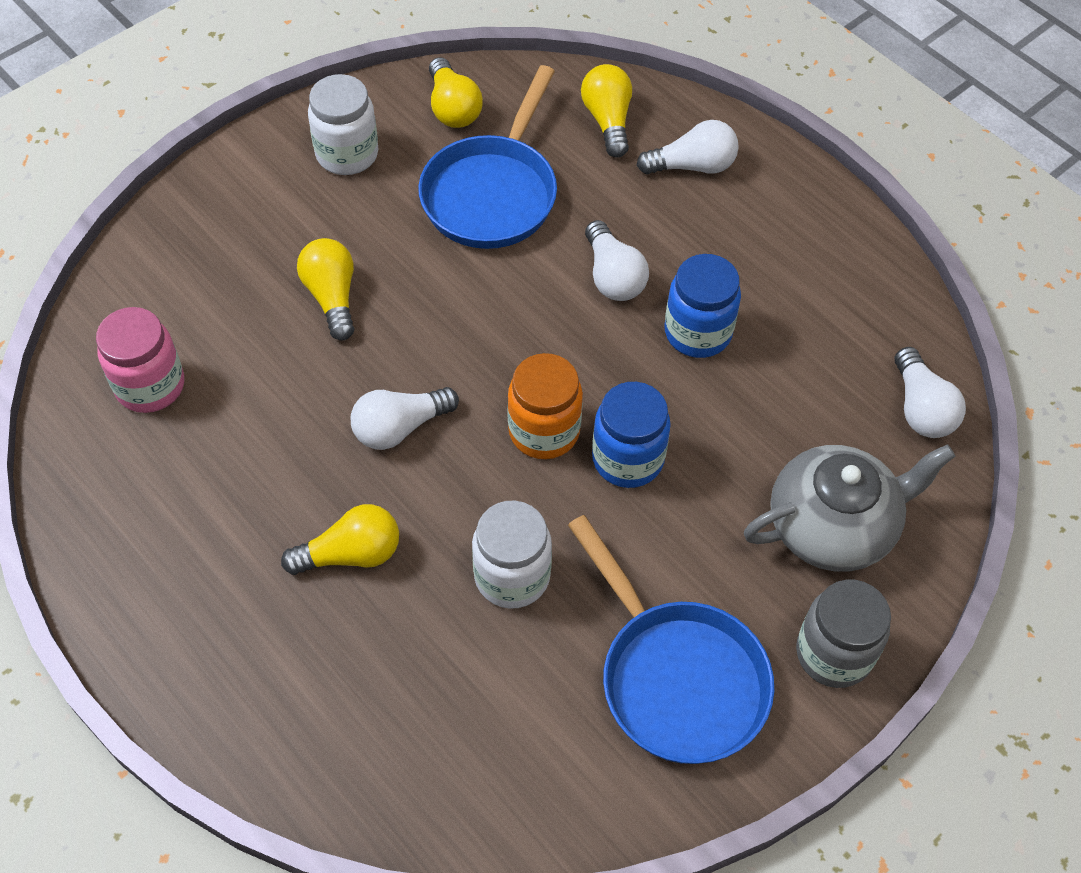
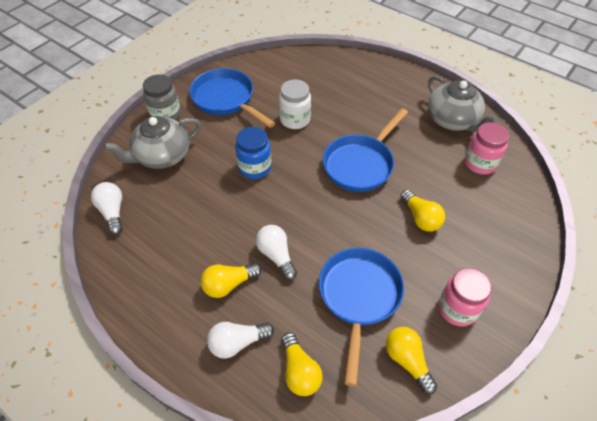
camera: 170 degrees right, 5 degrees down
yellow light bulb [281,504,399,575] -> yellow light bulb moved to [201,263,261,298]
white jar [308,74,378,175] -> pink jar [438,268,492,327]
white light bulb [351,387,459,450] -> blue pan [323,108,408,192]
orange jar [507,353,583,459] -> none
blue jar [664,254,741,358] -> none
none -> grey teapot [428,75,498,133]

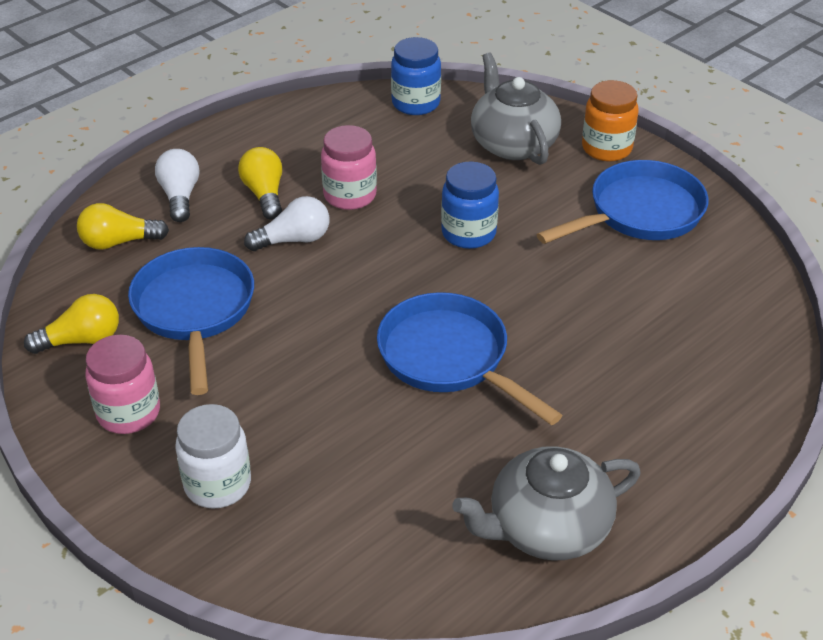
camera: 100 degrees right, 10 degrees down
white light bulb [91,182,123,235] -> blue jar [391,37,441,115]
grey jar [143,74,181,120] -> orange jar [582,80,639,162]
white jar [279,79,311,129] -> white jar moved to [175,404,251,509]
blue pan [319,248,404,386] -> blue pan turned 120 degrees counterclockwise [128,247,254,395]
yellow light bulb [400,190,445,232] -> none
pink jar [465,122,509,175] -> pink jar moved to [321,125,377,210]

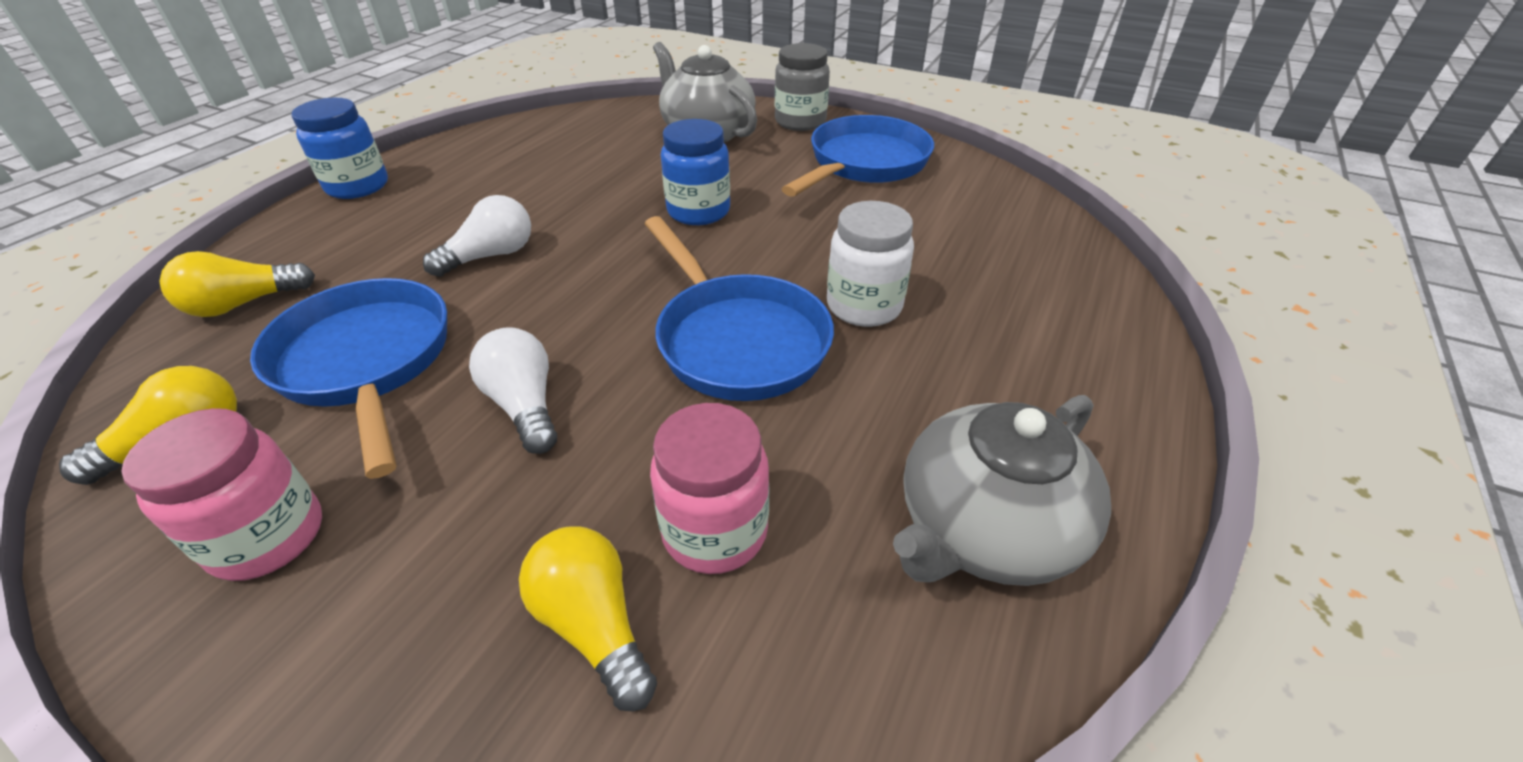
camera: 20 degrees left, 0 degrees up
white light bulb [155,149,199,222] -> white light bulb moved to [469,327,557,454]
white jar [175,404,251,509] -> white jar moved to [827,201,914,327]
yellow light bulb [238,147,282,219] -> yellow light bulb moved to [519,527,657,712]
pink jar [321,125,377,210] -> pink jar moved to [650,403,769,574]
blue pan [377,292,563,425] -> blue pan turned 150 degrees counterclockwise [644,216,834,401]
blue jar [391,37,441,115] -> blue jar moved to [291,98,388,199]
orange jar [582,80,639,162] -> grey jar [775,43,830,131]

